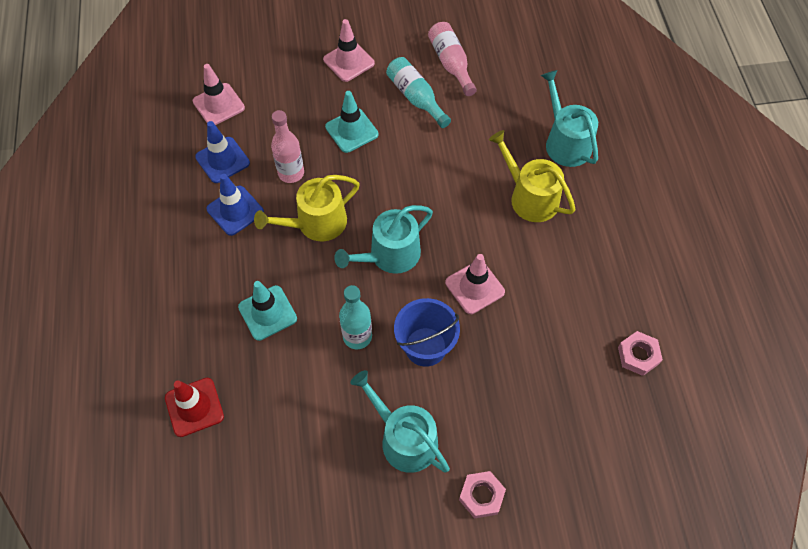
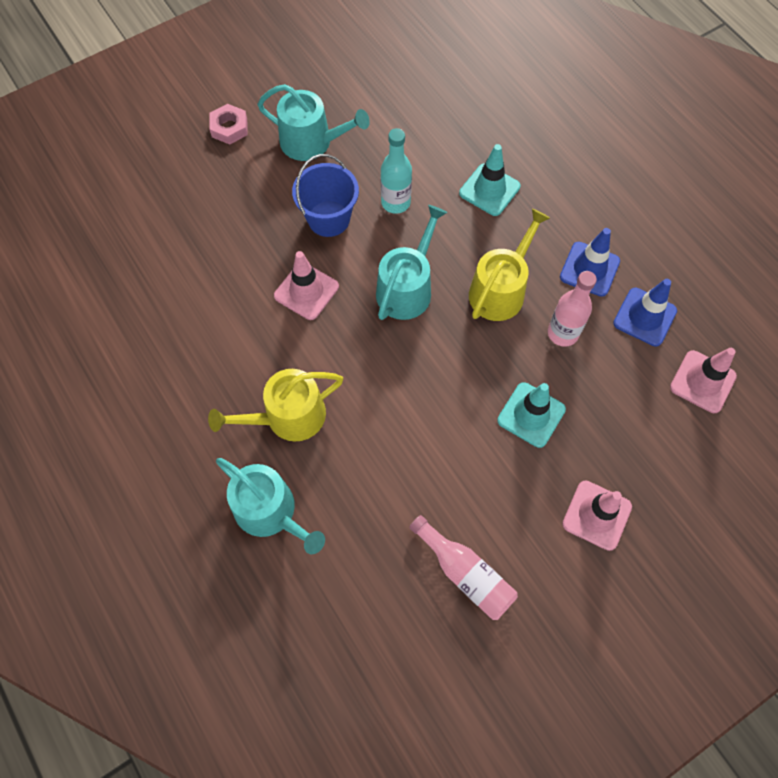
camera: 155 degrees right, 5 degrees up
red traffic cone [165,378,224,437] -> none
turquoise bottle [386,57,451,128] -> none
yellow watering can [489,130,576,222] -> yellow watering can turned 135 degrees clockwise [208,369,343,442]
pink nut [618,331,663,376] -> none

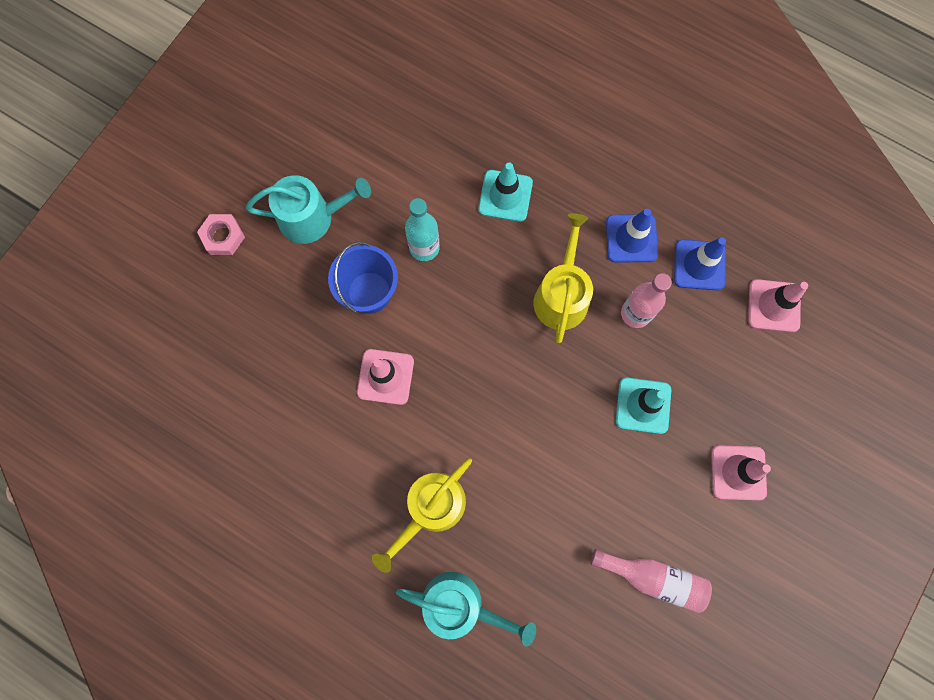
camera: 25 degrees left, 10 degrees up
turquoise watering can [376,205,447,320] -> none

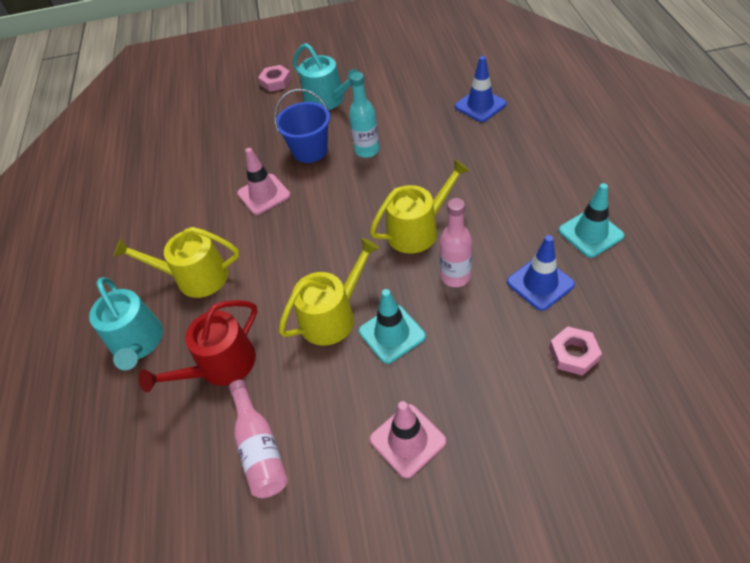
camera: 55 degrees right, 25 degrees down
turquoise traffic cone [478,163,533,222] -> turquoise traffic cone moved to [559,183,624,258]
blue traffic cone [606,209,658,263] -> blue traffic cone moved to [455,56,507,122]
pink traffic cone [748,279,808,332] -> pink nut [549,326,602,376]
none -> red watering can [138,300,257,392]
none -> yellow watering can [279,238,380,346]

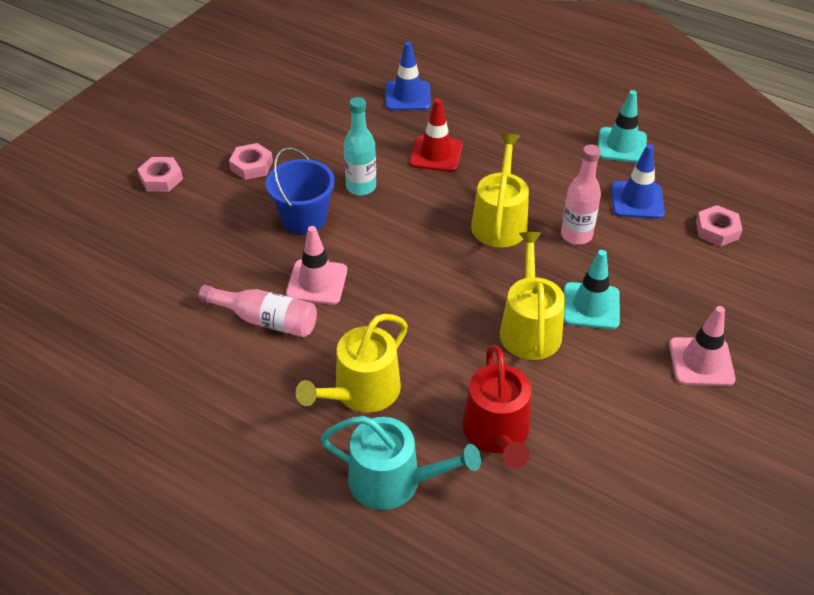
camera: 55 degrees left, 5 degrees down
pink bottle [229,380,288,498] -> pink bottle moved to [198,285,317,337]
turquoise watering can [293,43,359,110] -> pink nut [229,143,273,180]
none -> red traffic cone [410,99,463,172]

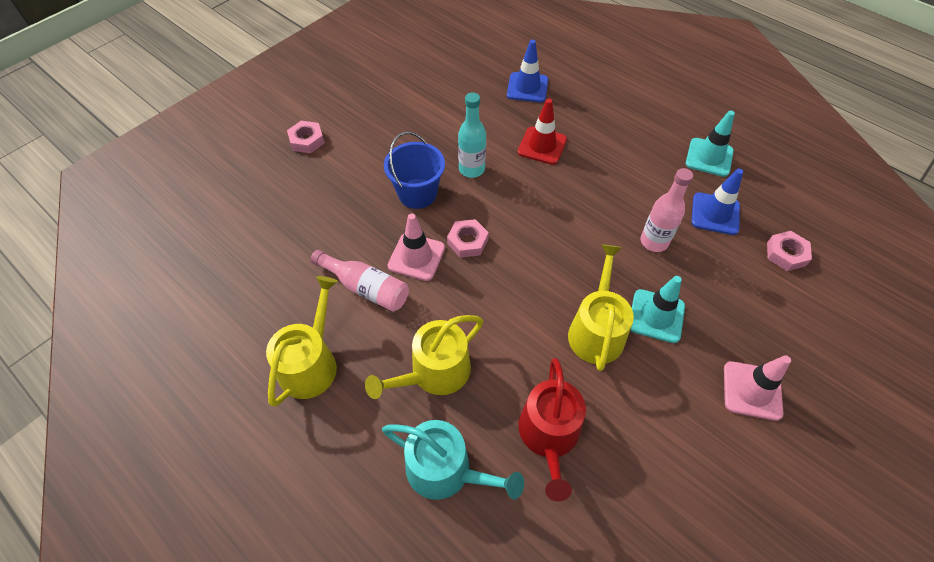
camera: 10 degrees right, 10 degrees up
pink nut [229,143,273,180] -> pink nut moved to [447,219,489,258]
yellow watering can [471,133,529,248] -> yellow watering can moved to [266,276,338,407]

